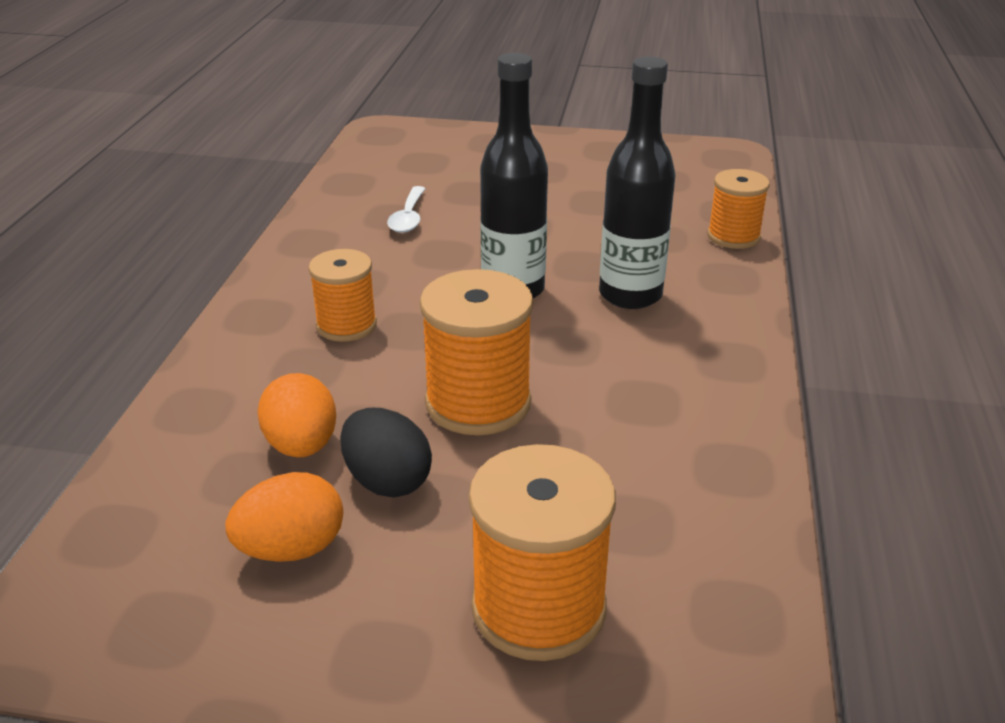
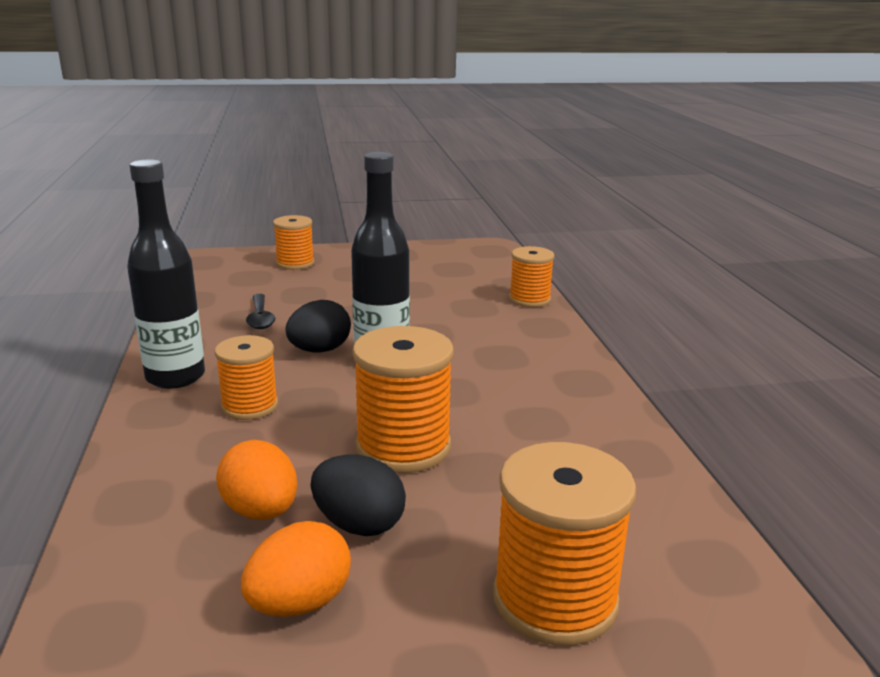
camera: 20 degrees left, 10 degrees down
white spoon [387,186,426,233] -> black spoon [246,294,275,329]
black bottle [599,56,676,309] -> black bottle moved to [127,160,205,389]
none -> orange spool [273,215,314,270]
none -> black egg [286,300,351,352]

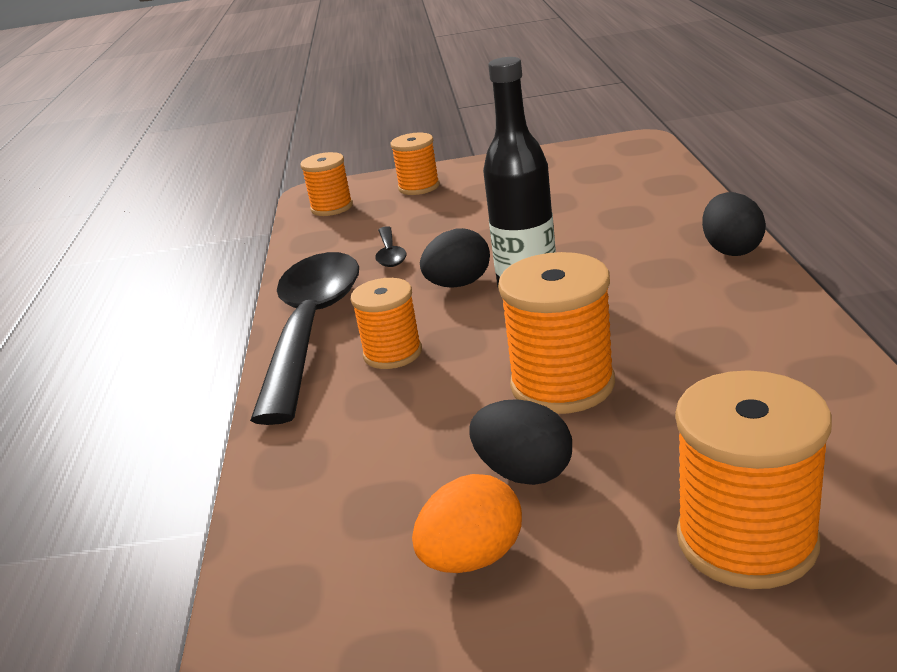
camera: 10 degrees right, 5 degrees up
black bottle [127,160,205,389] -> black spoon [250,252,359,425]
orange egg [216,440,298,520] -> none
orange spool [509,246,554,307] -> orange spool moved to [300,152,353,216]
none -> black egg [702,192,766,256]

